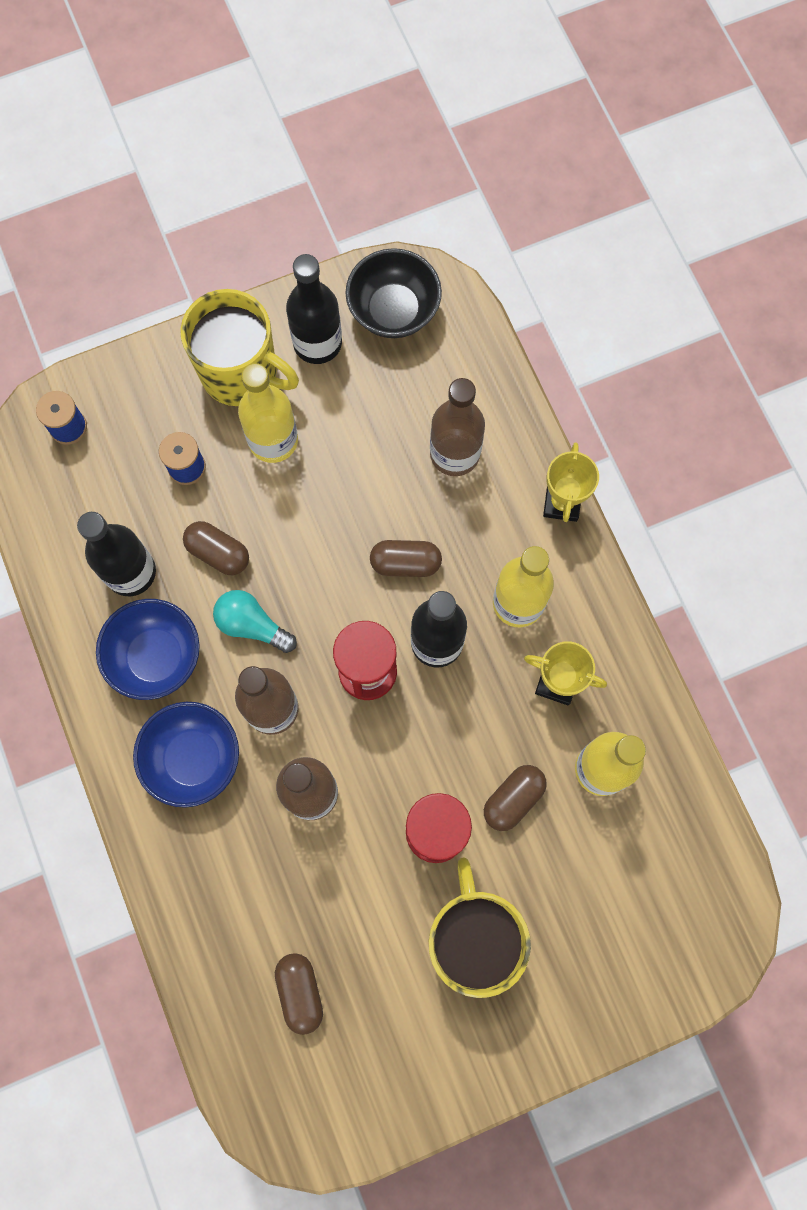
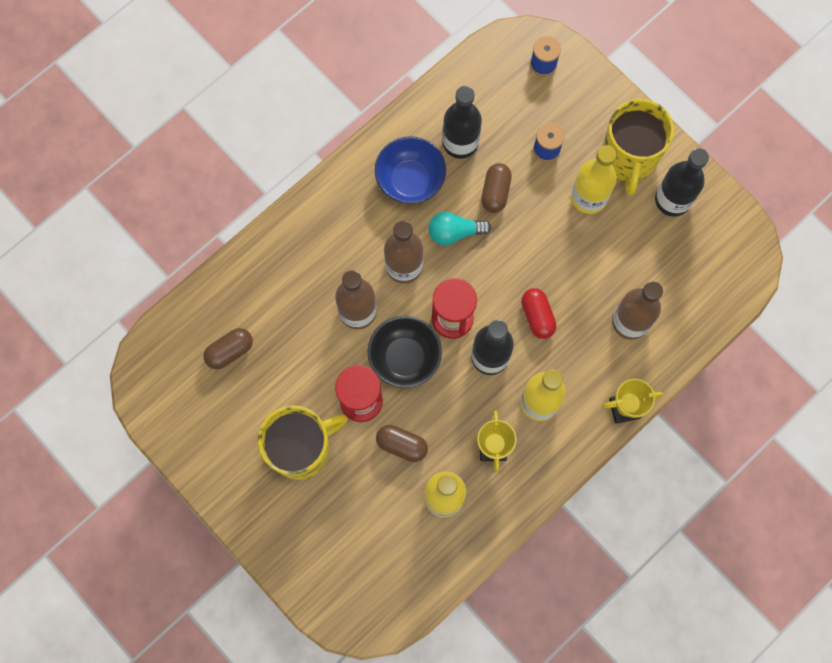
camera: 70 degrees right, 0 degrees up
blue bowl [133,702,239,808] -> none
turquoise light bulb [213,590,297,653] -> turquoise light bulb turned 105 degrees counterclockwise [428,212,491,245]
black bowl [345,248,442,338] -> black bowl moved to [367,316,442,388]
brown capsule [370,540,442,577] -> red capsule [521,288,557,339]

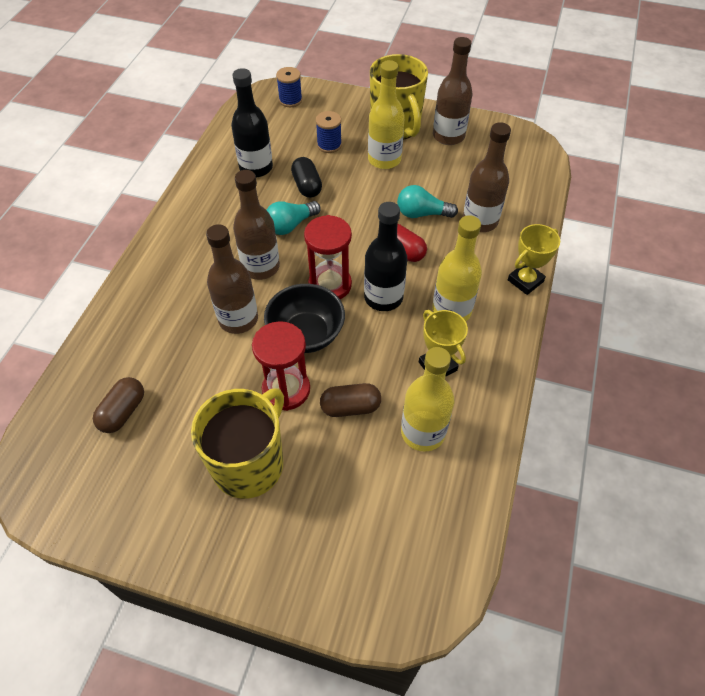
camera: 30 degrees left, 20 degrees down
blue bowl [375,136,446,204] -> none
brown capsule [481,163,512,213] -> black capsule [291,157,322,198]
black bottle [655,148,709,217] -> brown bottle [433,37,473,145]
none -> turquoise light bulb [397,185,458,218]

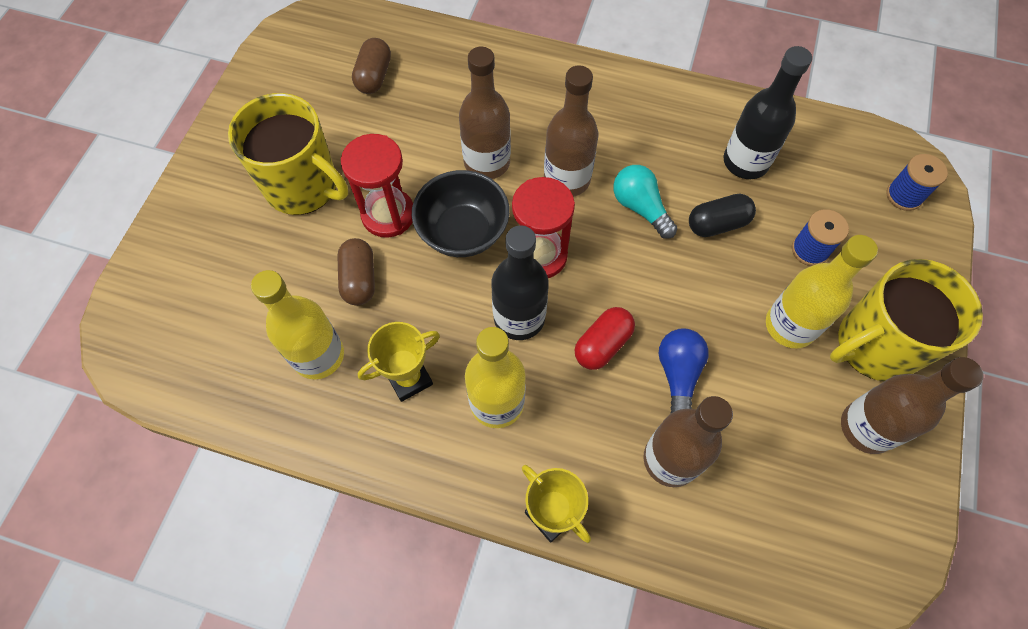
camera: 90 degrees right, 10 degrees up
brown capsule [93,377,144,433] -> brown capsule turned 75 degrees clockwise [352,38,391,94]
turquoise light bulb [397,185,458,218] -> blue light bulb [659,329,709,414]

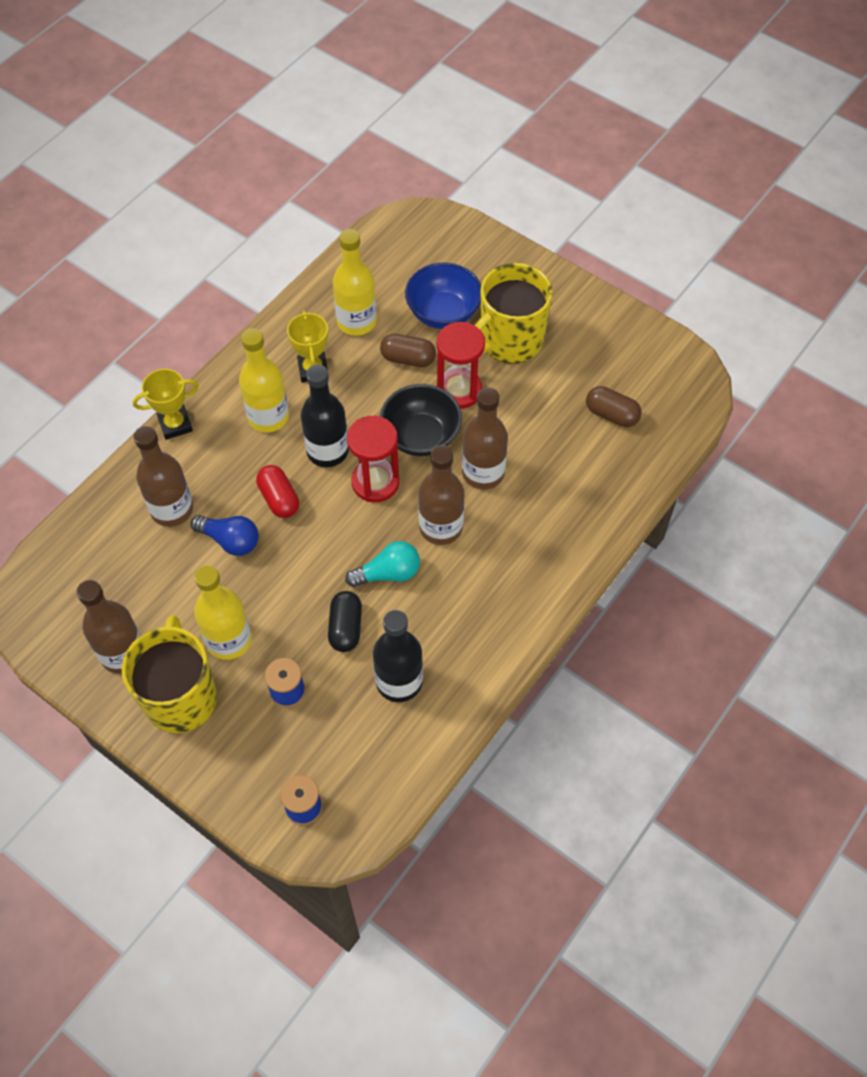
camera: 110 degrees right, 5 degrees down
none -> blue bowl [405,263,481,329]

